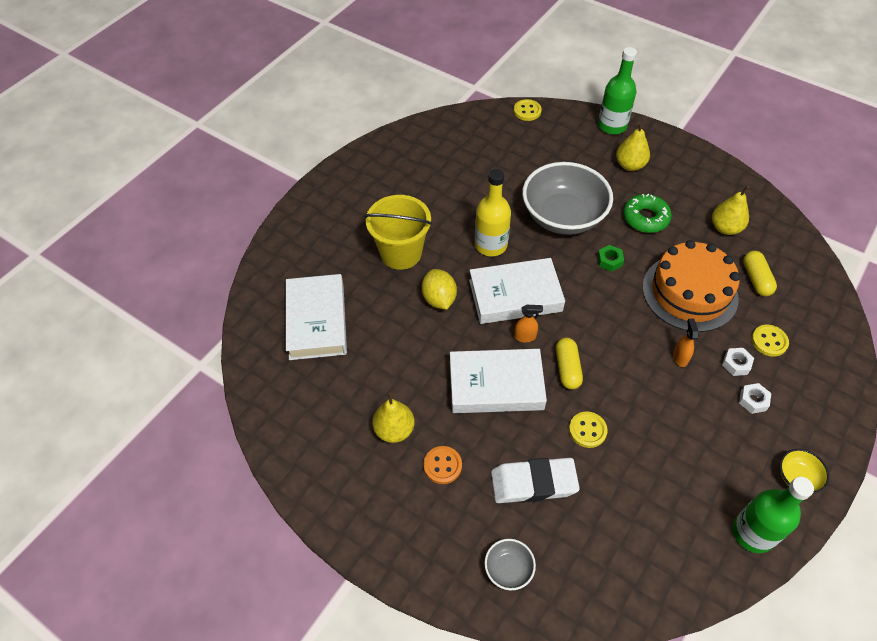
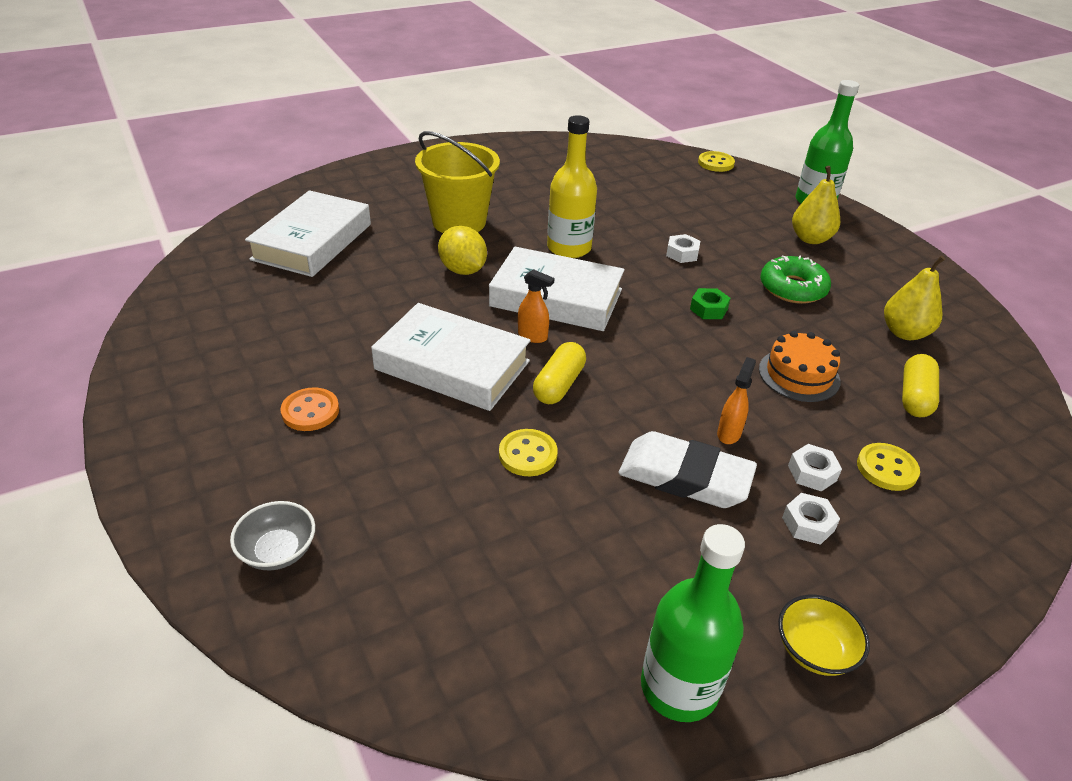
camera: 25 degrees right, 15 degrees down
yellow pear [372,392,415,443] -> none
yellow lemon [422,269,457,310] -> yellow lemon turned 45 degrees counterclockwise [438,226,487,275]
white eraser [491,458,580,503] -> white eraser moved to [619,431,757,508]
grey bowl [522,162,613,235] -> white nut [666,234,700,263]
orange cake [642,240,740,332] -> orange cake [759,331,841,402], size x0.55

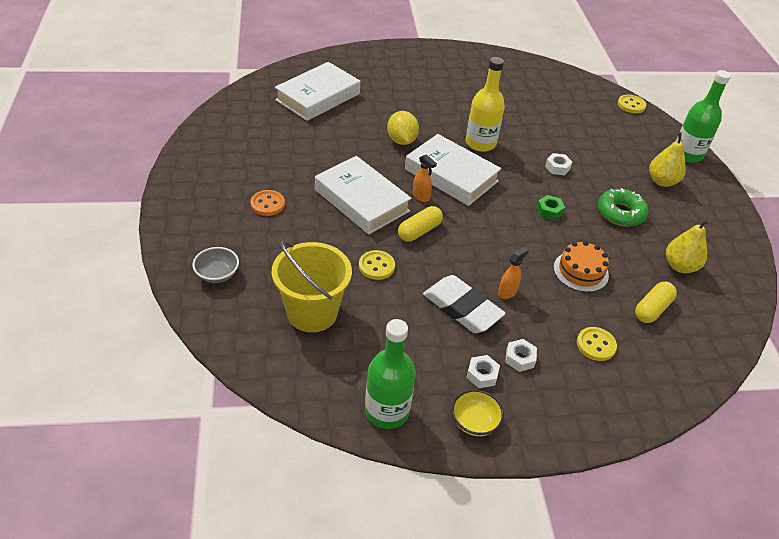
camera: 20 degrees right, 5 degrees up
yellow bucket [415,131,500,233] -> yellow bucket moved to [272,240,352,332]
white nut [788,444,842,491] -> white nut moved to [466,355,500,388]

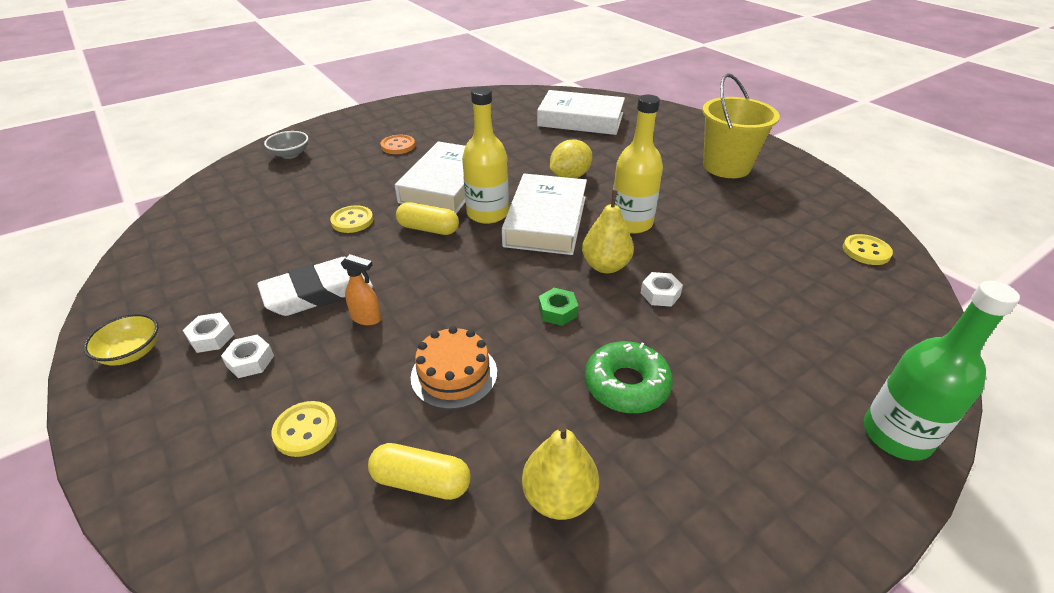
camera: 65 degrees right, 5 degrees down
yellow bucket [272,240,352,332] -> yellow bucket moved to [702,73,780,178]
green bottle [365,319,416,429] -> none
orange spray bottle [413,154,437,202] -> yellow bottle [462,87,509,224]
white eraser [423,275,506,333] -> white eraser turned 45 degrees clockwise [257,257,373,316]
yellow button [618,95,646,113] -> yellow button moved to [843,234,893,265]
yellow pear [649,132,686,187] -> yellow pear moved to [582,190,634,273]

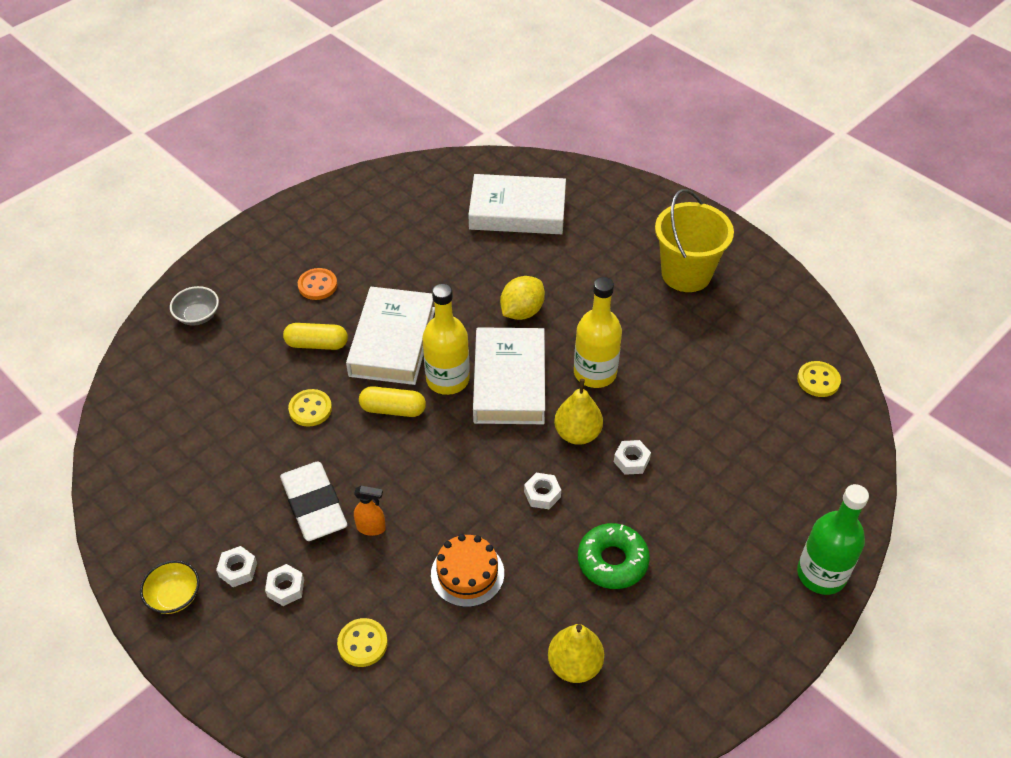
camera: 10 degrees left, 10 degrees up
white eraser [257,257,373,316] -> white eraser turned 75 degrees counterclockwise [280,462,347,541]
yellow capsule [368,443,471,500] -> yellow capsule moved to [283,323,348,350]
green nut [539,288,578,326] -> white nut [524,473,561,509]

